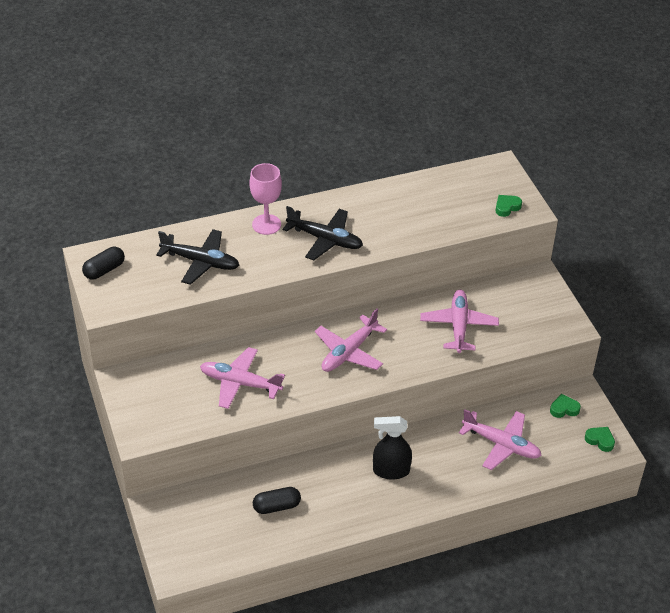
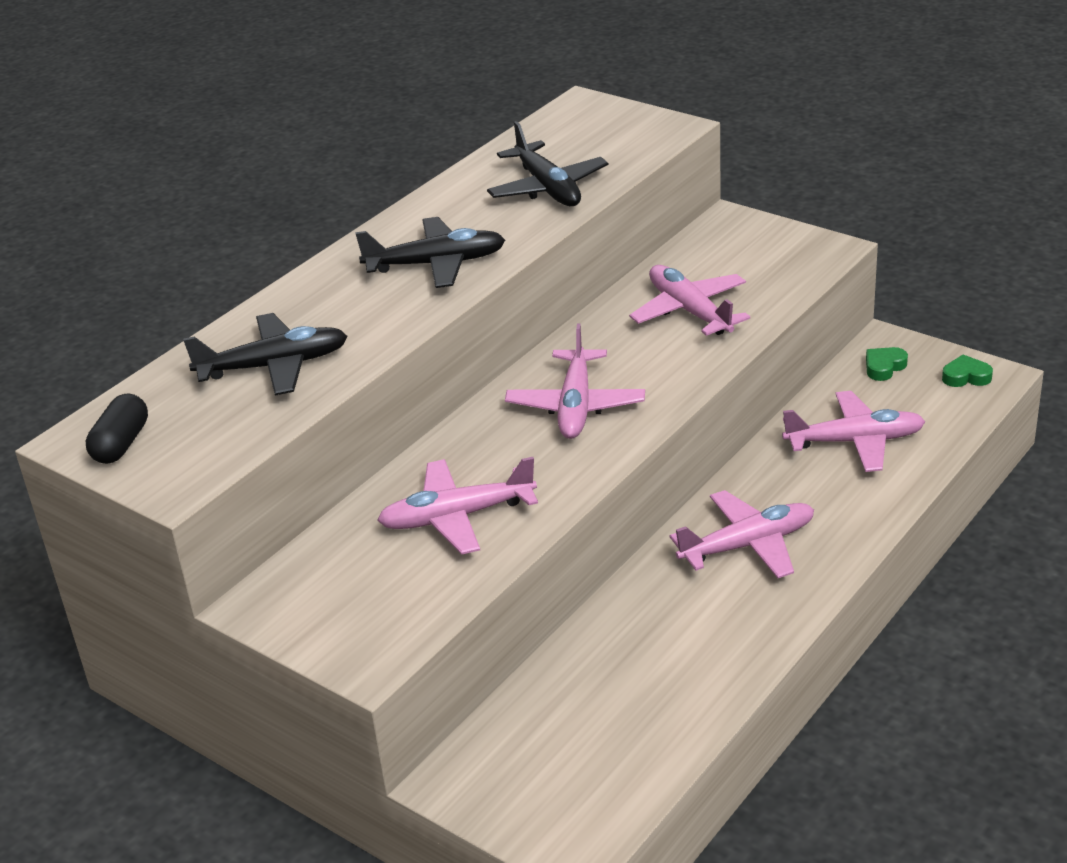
camera: 30 degrees left, 10 degrees down
pink goblet [249,163,282,235] -> none
black capsule [253,487,301,514] -> none
black spray bottle [373,416,412,480] -> pink plane [670,490,814,578]
green heart [495,195,522,217] -> none
none -> black plane [487,121,608,206]

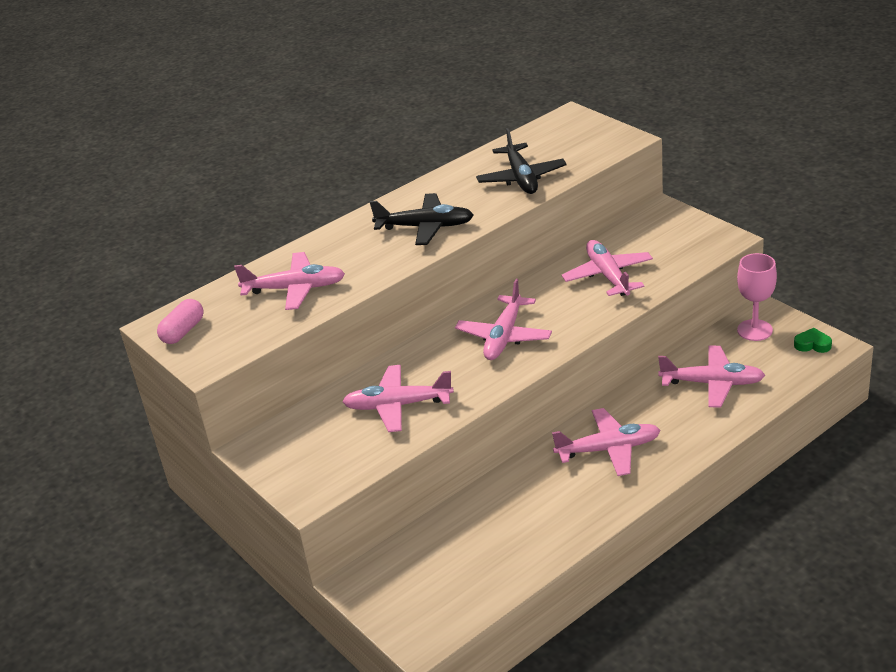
camera: 15 degrees right, 0 degrees up
black capsule [86,394,148,464] -> pink capsule [157,299,204,344]
black plane [183,313,348,396] -> pink plane [234,252,345,310]
green heart [866,347,908,381] -> pink goblet [737,253,777,341]

